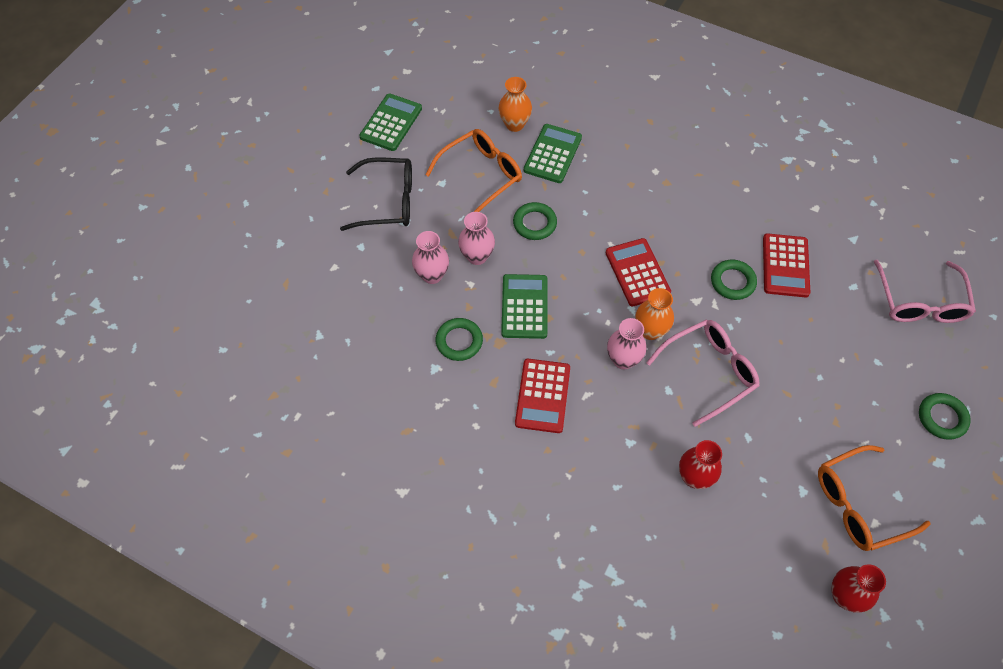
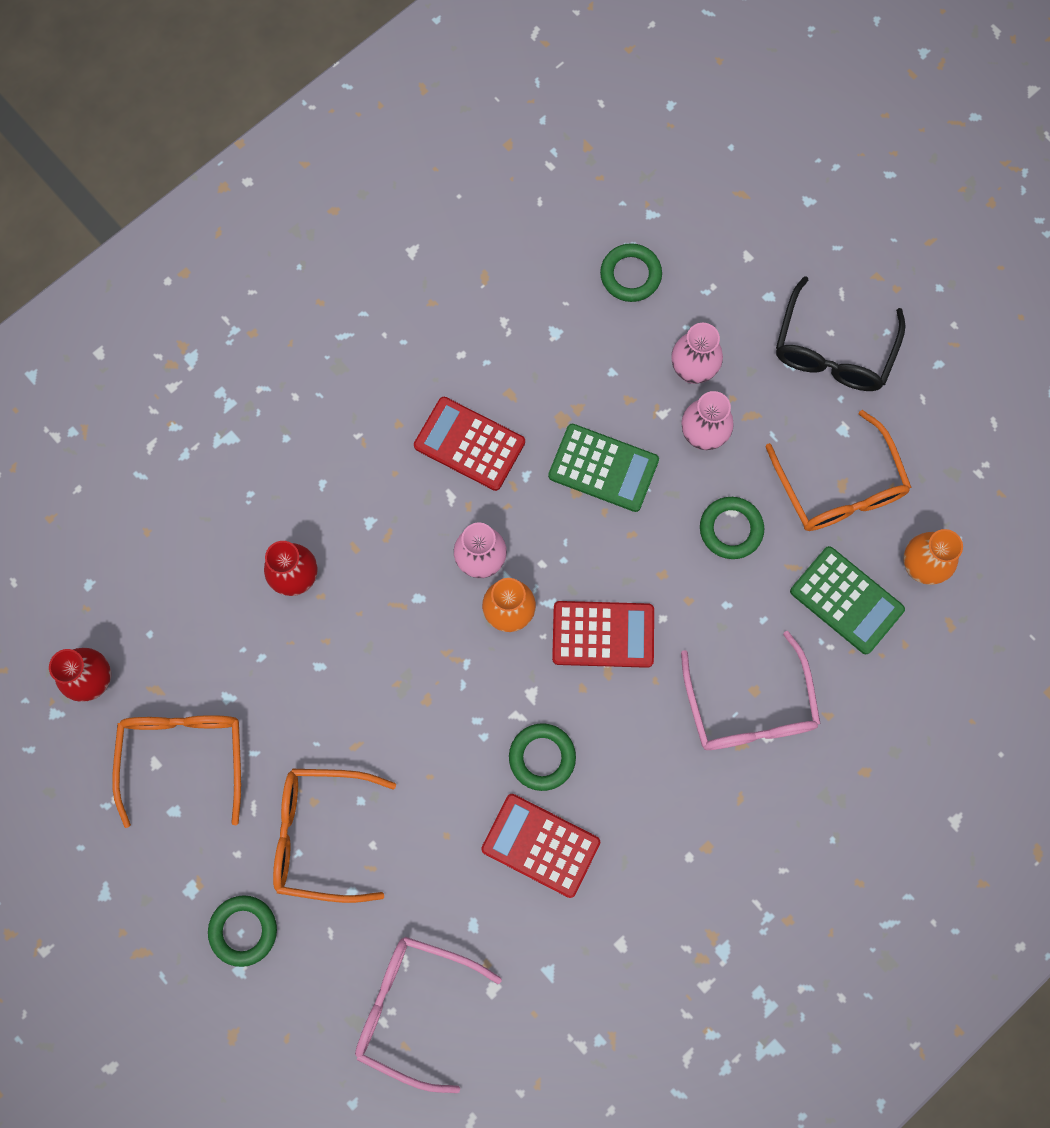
camera: 110 degrees right, 15 degrees up
green calculator [359,93,422,151] -> none
green ring [436,318,483,361] -> green ring moved to [600,243,662,302]
pink glasses [646,320,759,427] -> pink glasses moved to [681,631,820,750]
none -> orange glasses [273,769,396,903]

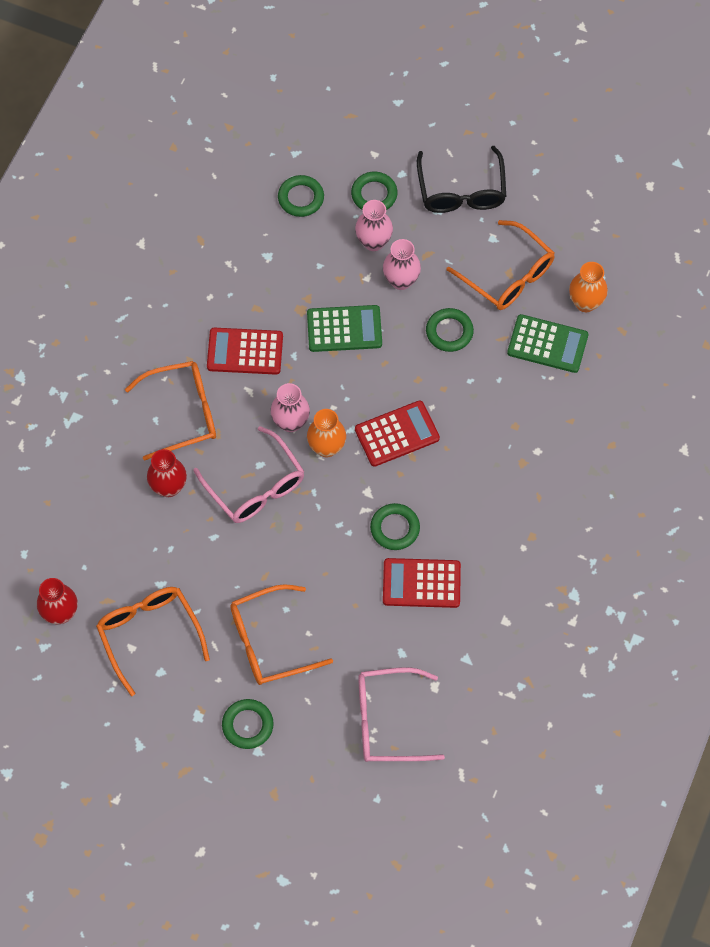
camera: 25 degrees left, 10 degrees down
pink glasses [681,631,820,750] -> pink glasses moved to [194,426,305,523]
none -> orange glasses [125,361,216,461]
none -> green ring [351,172,398,210]

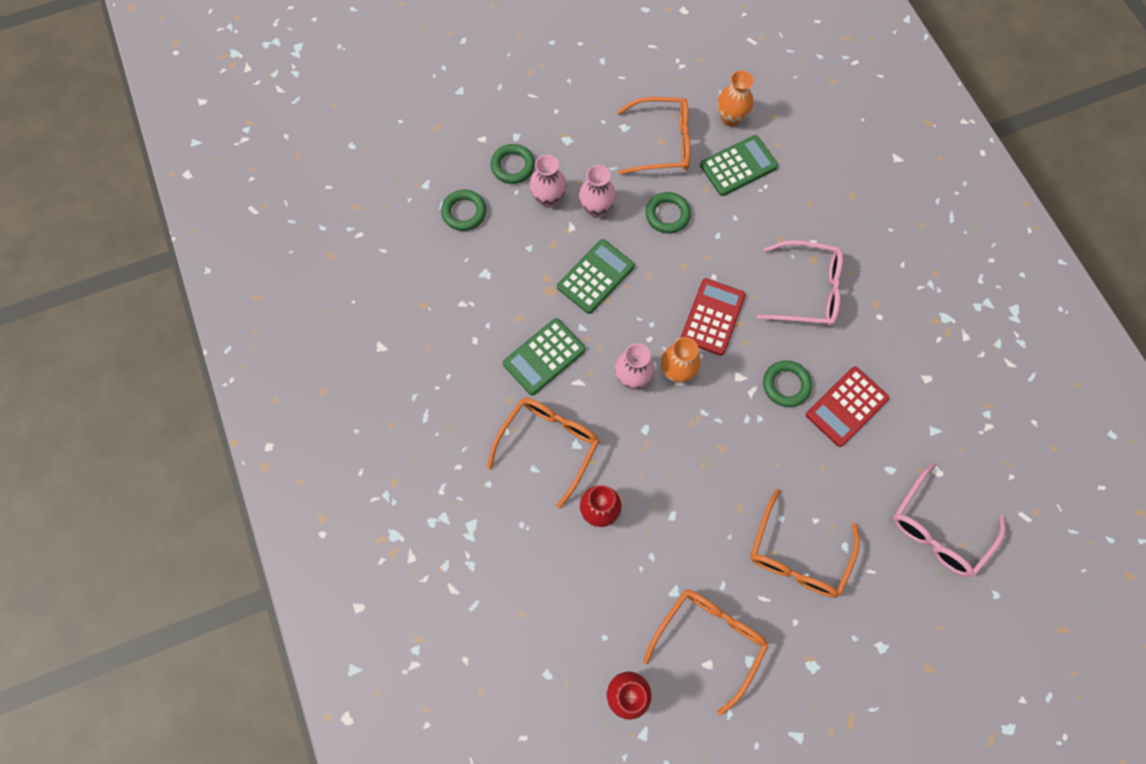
camera: 45 degrees left, 5 degrees up
orange glasses [96,587,210,696] -> orange glasses turned 105 degrees clockwise [643,590,768,716]
pink glasses [194,426,305,523] -> pink glasses moved to [757,240,843,326]
red calculator [207,328,283,375] -> green calculator [503,318,586,395]
green ring [222,699,274,749] -> none
black glasses [417,146,506,213] -> none

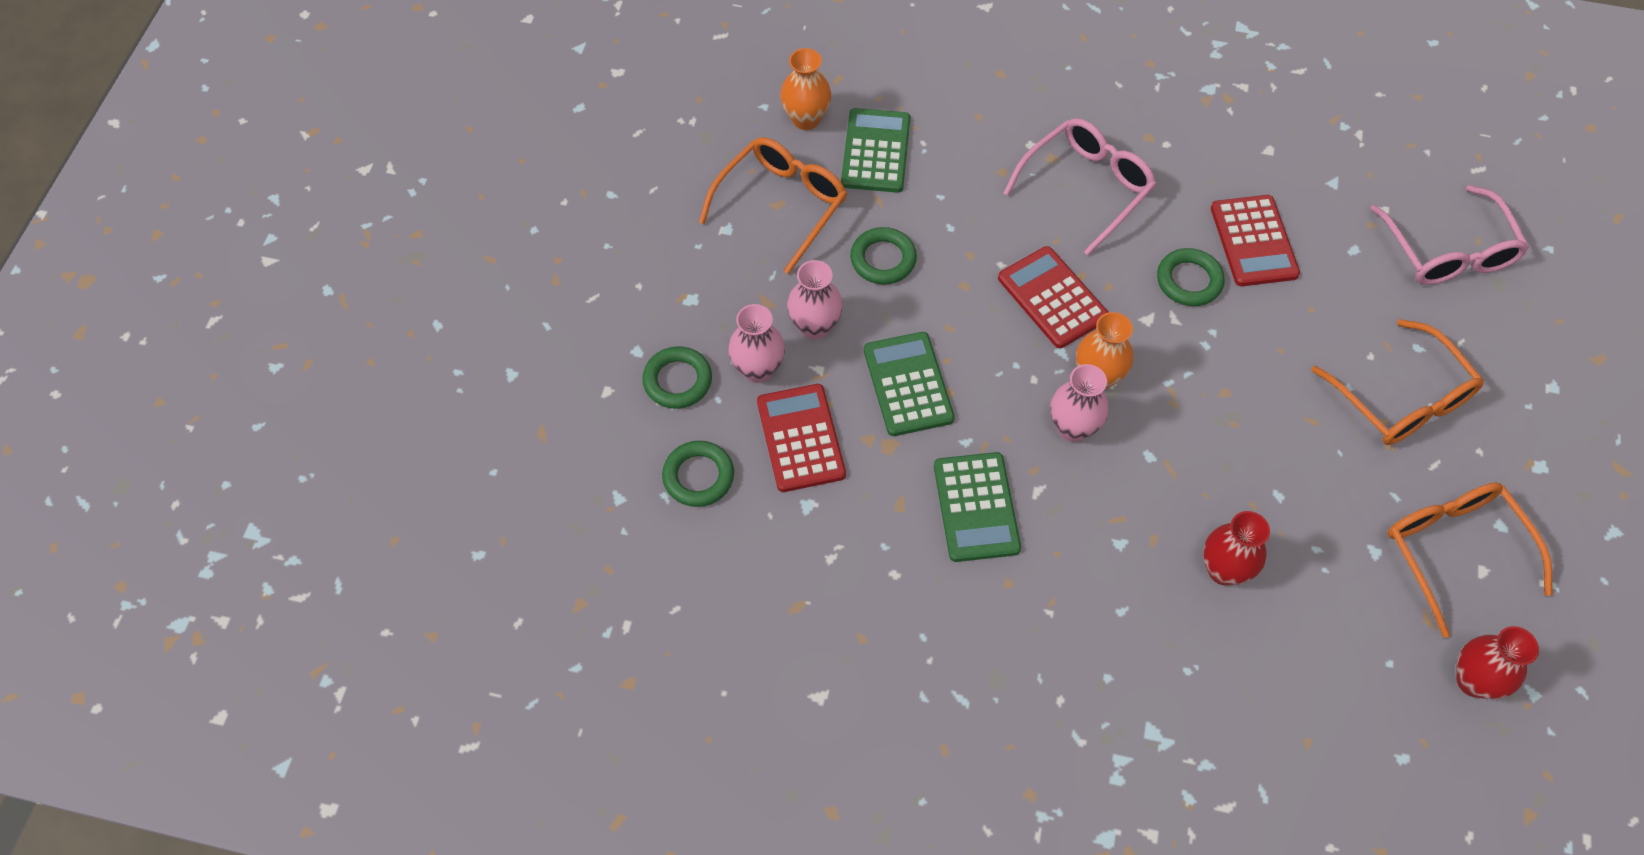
camera: 55 degrees left, 10 degrees down
orange glasses [487,398,599,509] -> none
none -> red calculator [757,384,846,492]

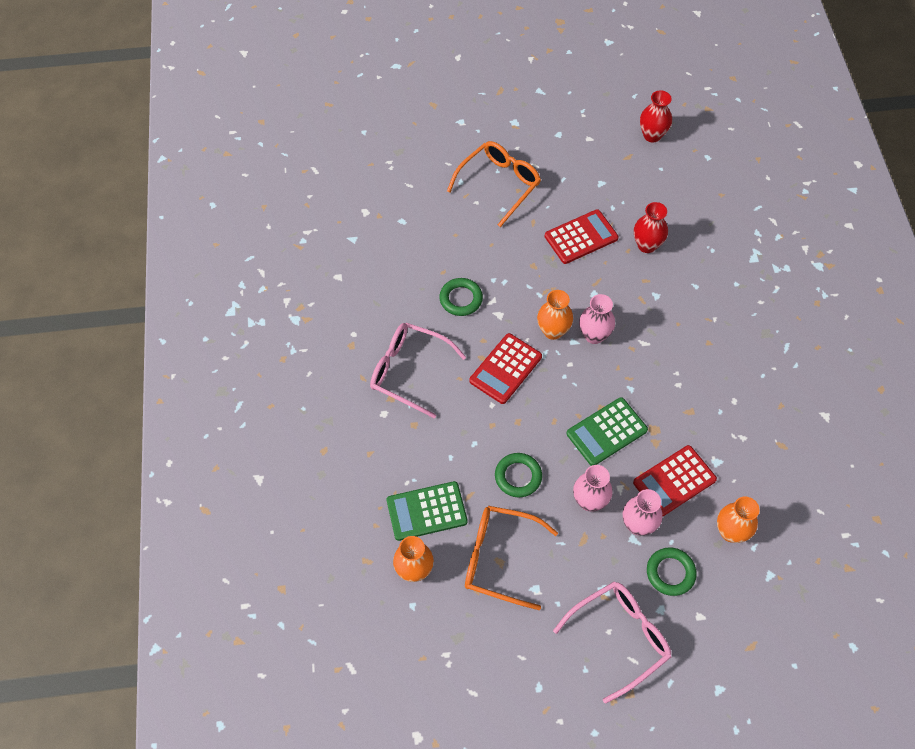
camera: 110 degrees left, 0 degrees up
green ring [662,441,734,507] -> orange vase [717,497,760,543]
green calculator [934,452,1021,562] -> none
red calculator [1211,195,1300,286] -> red calculator moved to [545,209,618,264]
pink glasses [1370,185,1529,285] -> pink glasses moved to [553,581,671,704]
orange glasses [1387,482,1553,638] -> none

